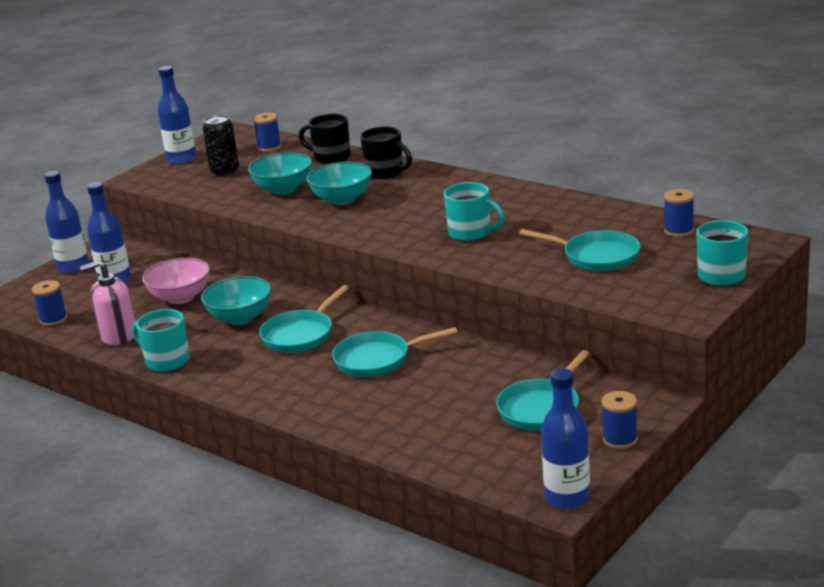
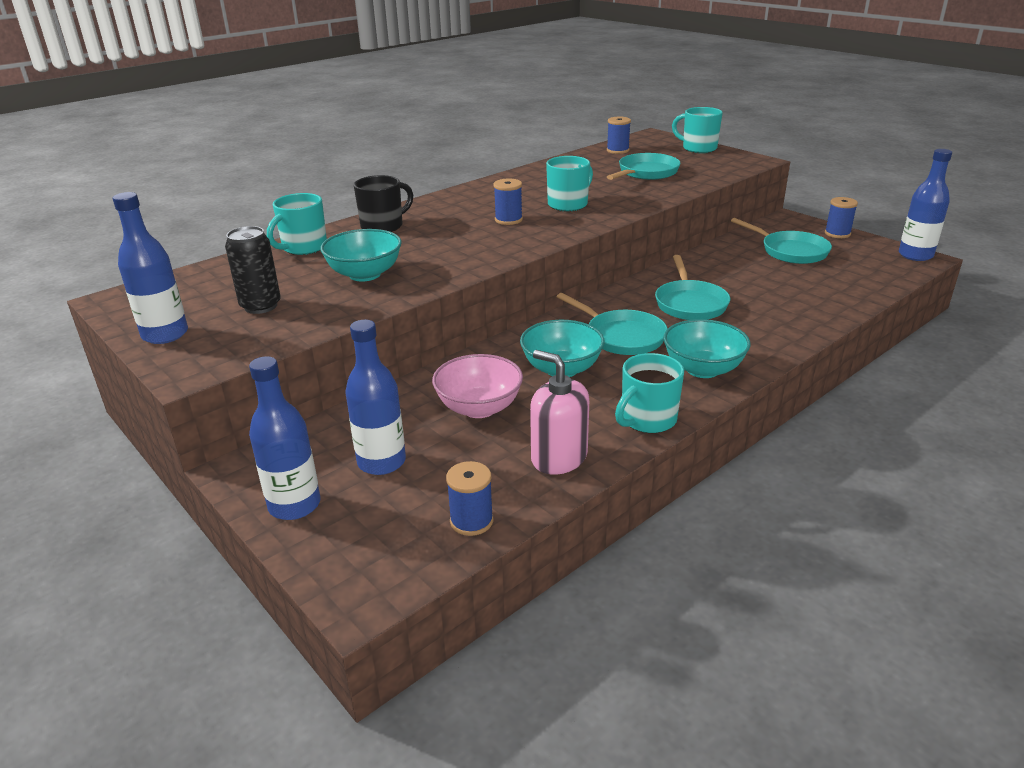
camera: 80 degrees left, 5 degrees up
pink soap dispenser [80,260,135,345] -> pink soap dispenser turned 135 degrees clockwise [530,350,589,475]
blue spool [253,113,281,152] -> blue spool moved to [494,178,523,225]
black mug [299,114,351,164] -> turquoise mug [267,193,327,255]
turquoise bowl [306,162,372,205] -> turquoise bowl moved to [663,319,751,378]

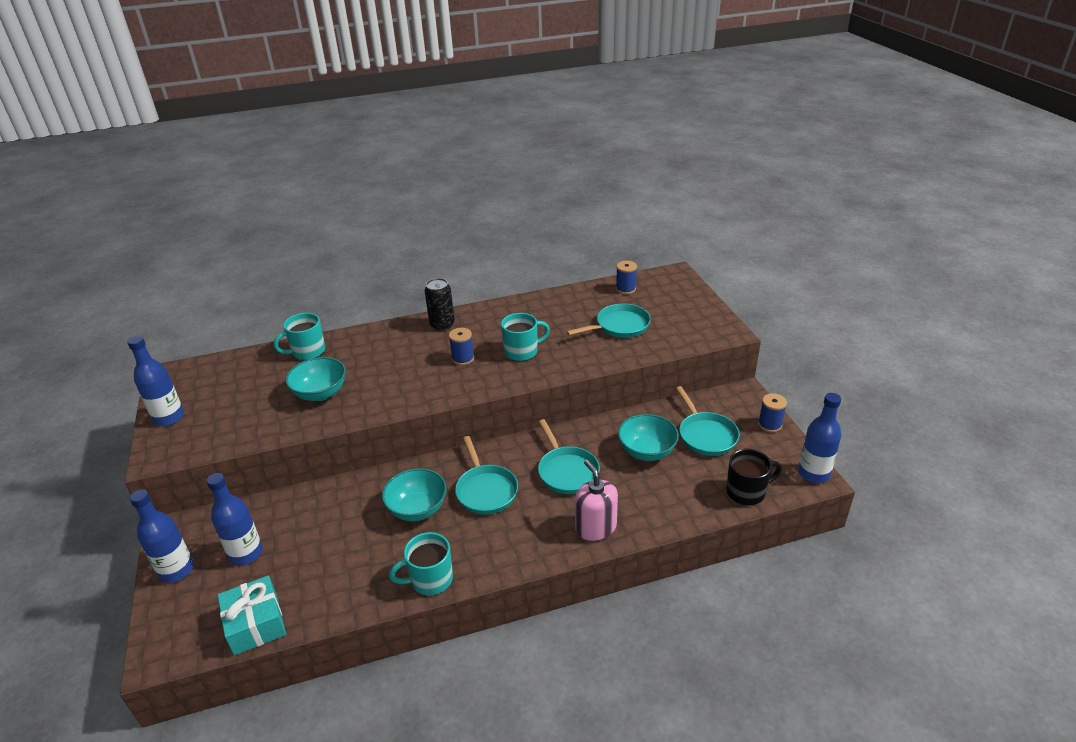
camera: 25 degrees right, 5 degrees up
black can [225,226,281,314] -> black can moved to [425,278,455,331]
black mug [354,175,413,232] -> black mug moved to [726,449,782,505]
pink bowl [432,354,523,418] -> none
blue spool [446,461,493,536] -> turquoise gift [218,576,286,656]
pink soap dispenser [530,350,589,475] -> pink soap dispenser moved to [575,460,618,541]
turquoise pan [655,255,730,320] -> turquoise pan turned 45 degrees counterclockwise [538,419,600,494]
turquoise bowl [663,319,751,378] -> turquoise bowl moved to [618,414,679,461]
turquoise mug [672,107,723,153] -> none

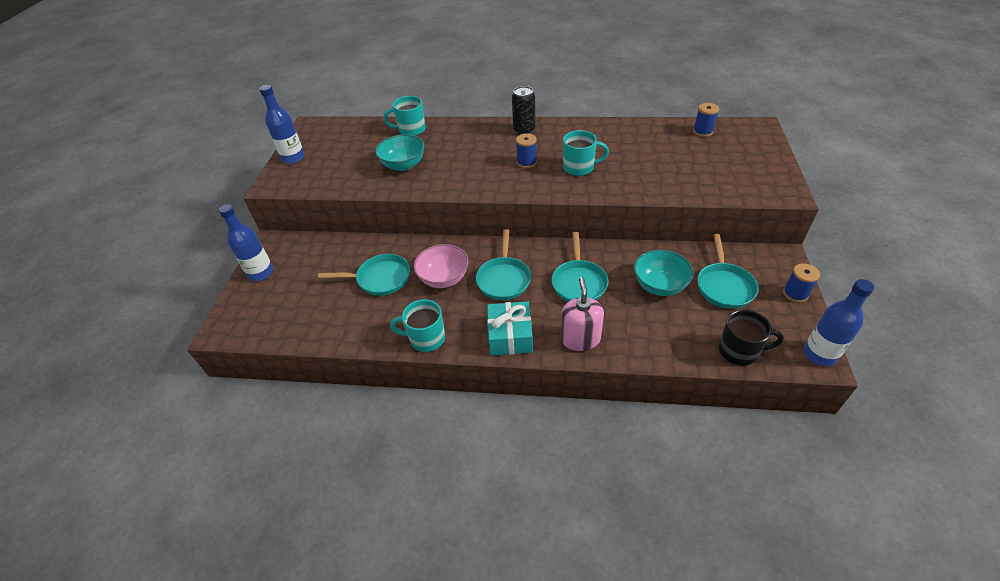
camera: 25 degrees right, 10 degrees up
blue bottle [206,473,263,565] -> none
turquoise gift [218,576,286,656] -> turquoise gift moved to [487,301,533,356]
turquoise bowl [382,468,447,521] -> pink bowl [414,244,469,288]
turquoise pan [566,304,651,338] -> turquoise pan moved to [318,254,410,296]

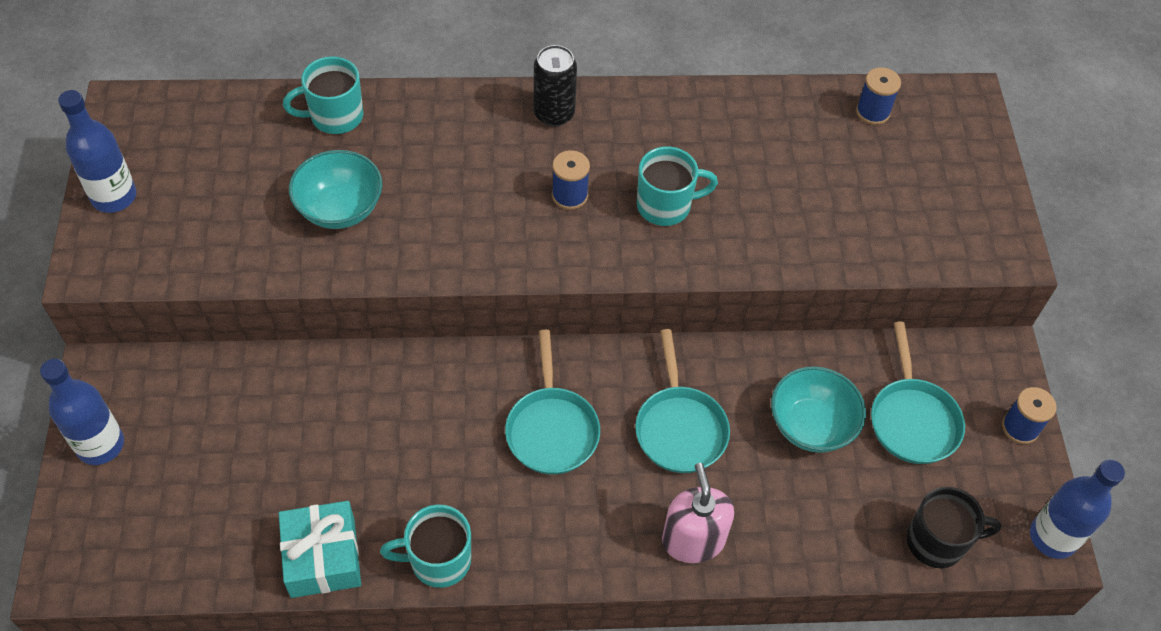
camera: 15 degrees left, 10 degrees up
turquoise pan [318,254,410,296] -> none
pink bowl [414,244,469,288] -> none
turquoise gift [487,301,533,356] -> turquoise gift moved to [278,501,361,598]

